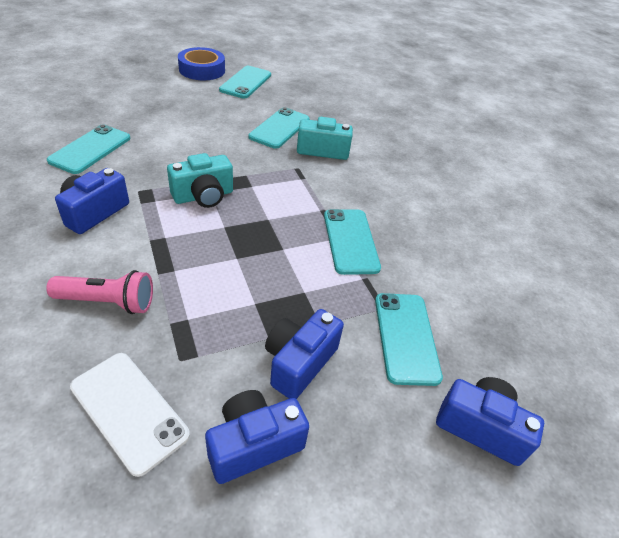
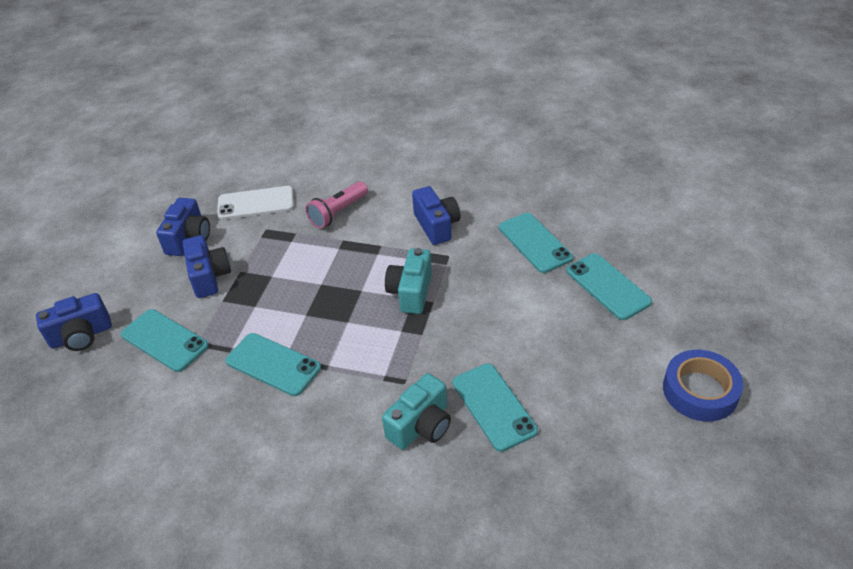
camera: 135 degrees right, 0 degrees up
turquoise phone [219,66,271,99] -> turquoise phone moved to [566,253,652,320]

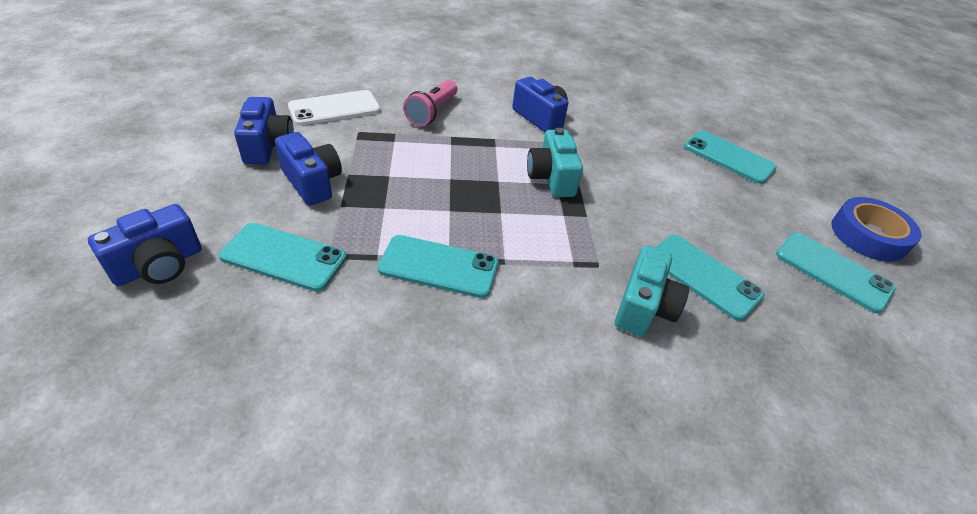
camera: 25 degrees left, 0 degrees up
turquoise phone [499,213,573,273] -> turquoise phone moved to [776,232,896,313]

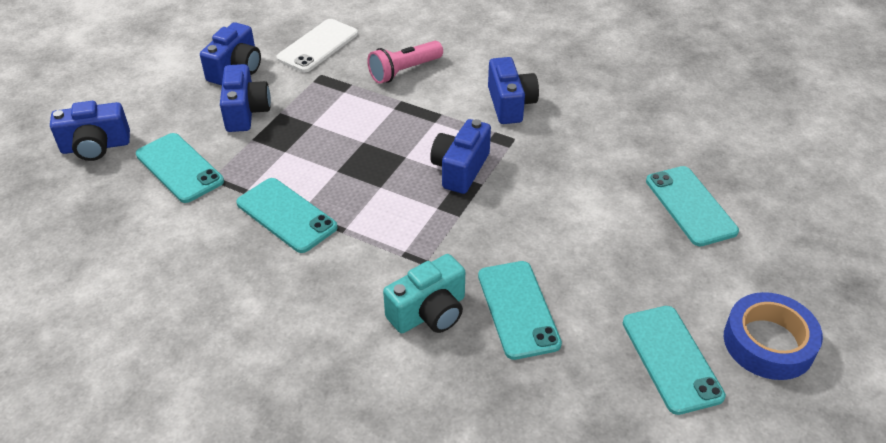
camera: 35 degrees right, 0 degrees up
white phone [288,90,380,126] -> white phone turned 60 degrees counterclockwise [276,19,358,72]
turquoise camera [527,128,583,197] -> blue camera [430,119,491,194]

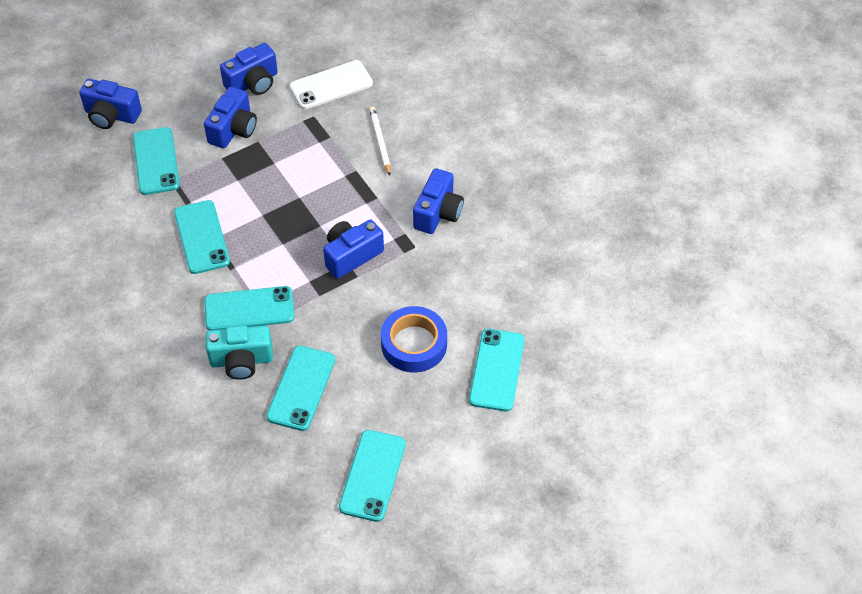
camera: 30 degrees right, 10 degrees up
pink flashlight [367,41,443,84] -> white pencil [369,107,391,175]
blue tape [724,292,823,380] -> blue tape moved to [381,306,447,372]
none -> turquoise phone [204,286,294,331]

